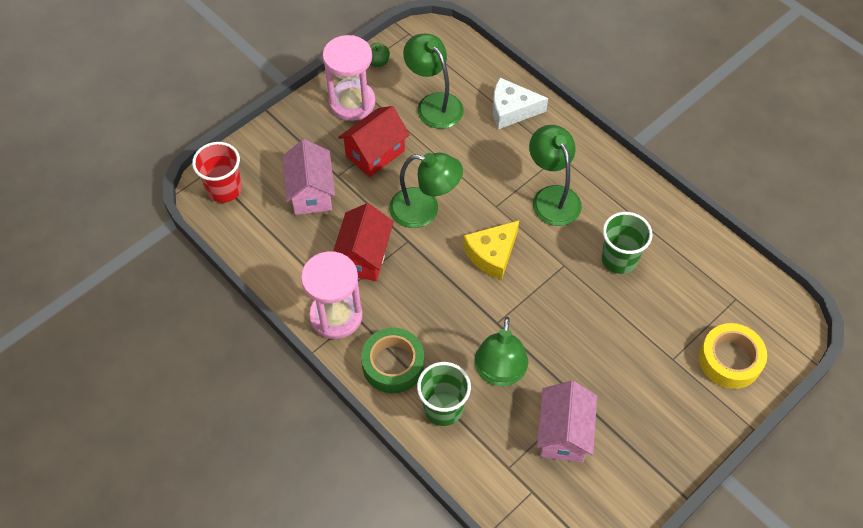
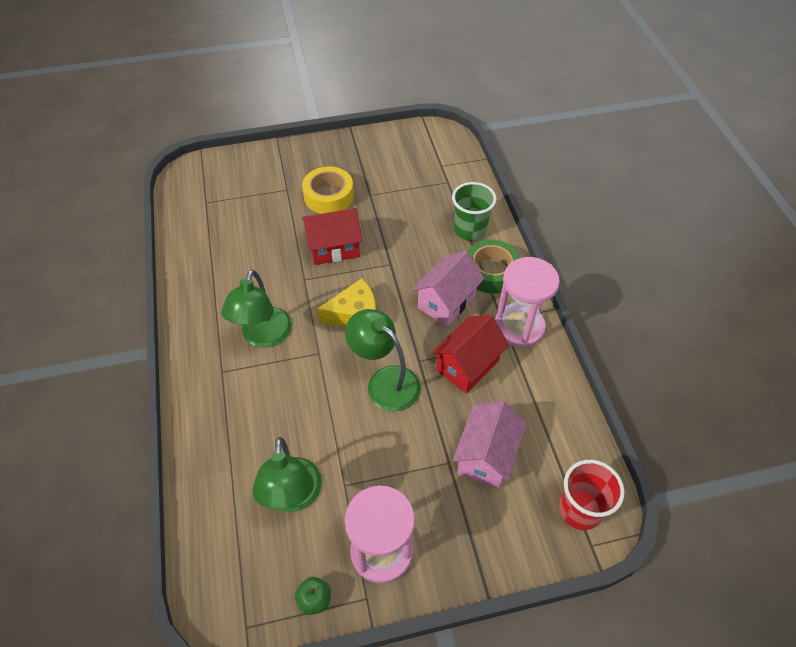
camera: 150 degrees left, 5 degrees down
red house [338,106,410,177] -> red house moved to [302,208,362,265]
green lamp [475,317,528,386] -> none
white cheese [493,78,548,129] -> none
pink house [537,381,597,463] -> pink house moved to [412,251,484,327]
green cup [601,212,653,274] -> none
yellow tape [699,323,767,389] -> yellow tape moved to [302,166,354,214]

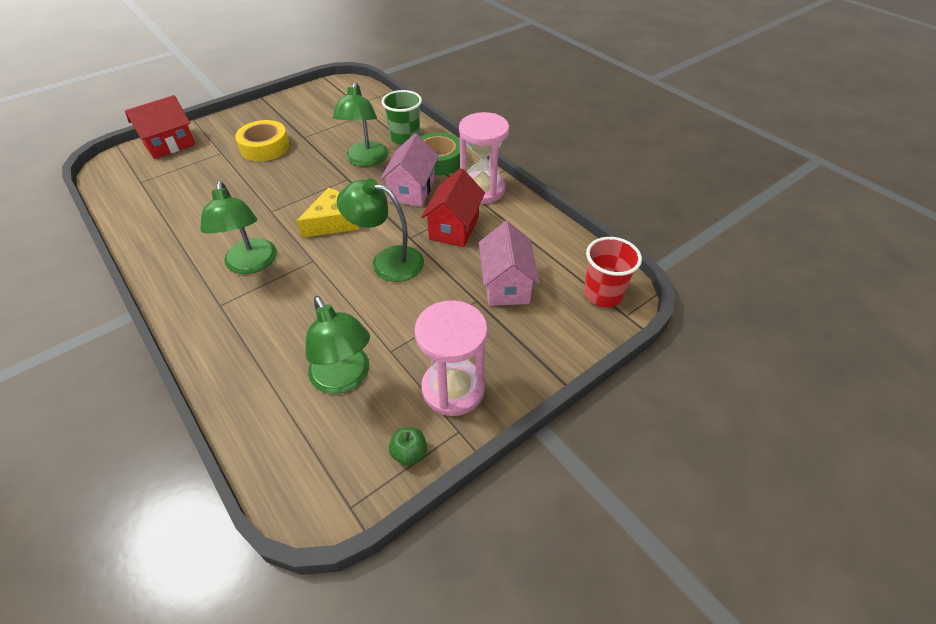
camera: 25 degrees left, 5 degrees down
red house [302,208,362,265] -> red house moved to [125,95,196,159]
none -> green lamp [333,82,388,167]

